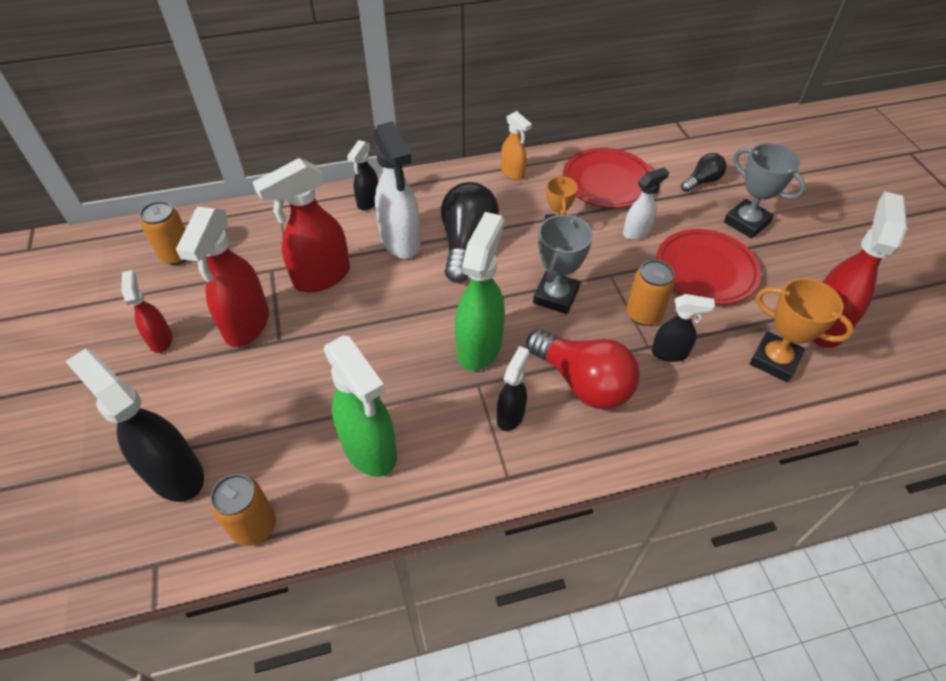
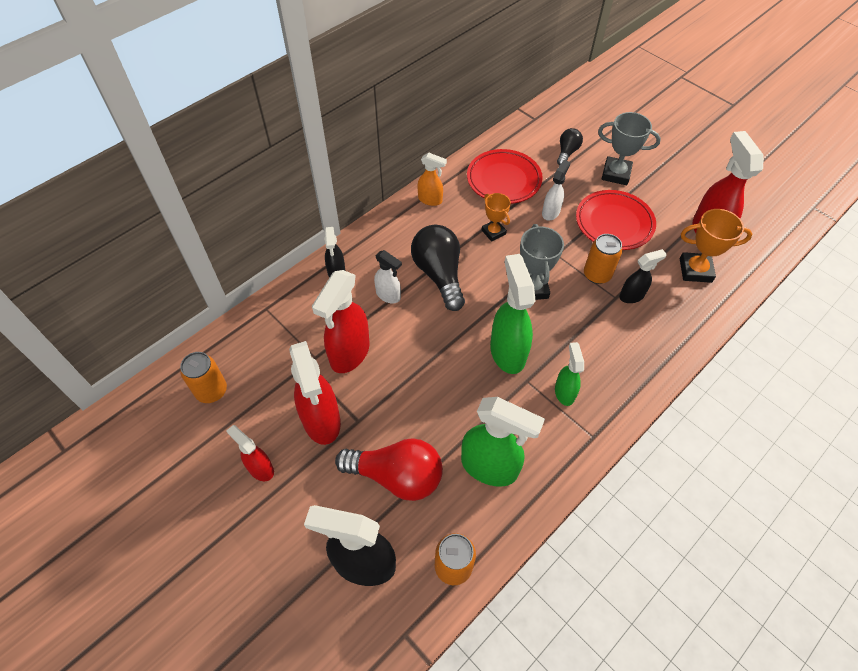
camera: 30 degrees left, 5 degrees up
white spray bottle [374,121,421,258] -> white spray bottle [374,250,402,303], size x0.56
black spray bottle [497,346,530,431] -> green spray bottle [555,342,584,406]
red light bulb [526,329,640,410] -> red light bulb moved to [335,438,443,501]

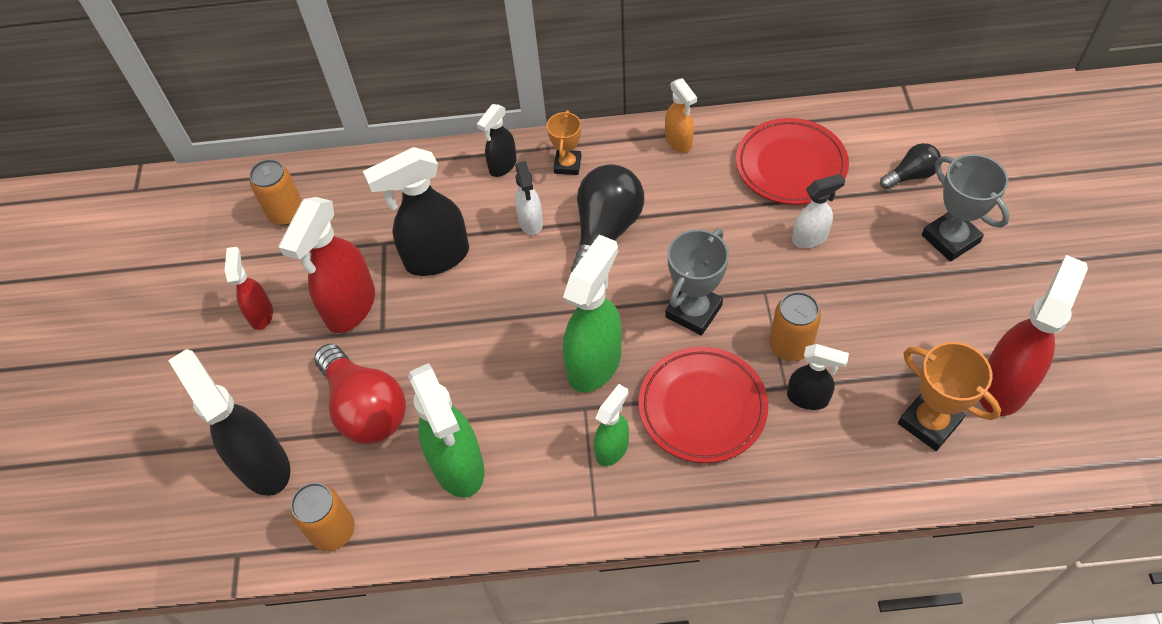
camera: 45 degrees right, 0 degrees up
red spray bottle [312,270,370,373] -> black spray bottle [363,147,469,276]
orange trophy [482,193,511,242] -> orange trophy moved to [547,110,581,175]
red plate [576,190,656,250] -> red plate moved to [639,347,768,463]

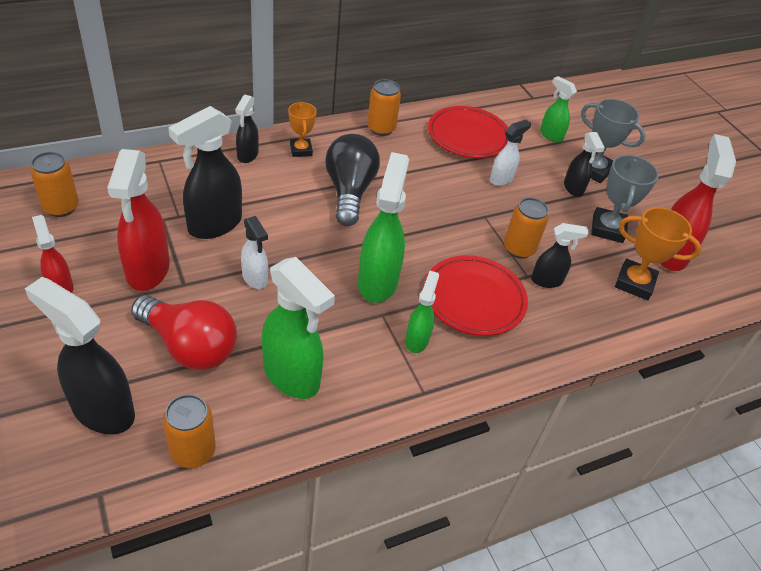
camera: 30 degrees left, 10 degrees down
white spray bottle [515,161,543,235] -> white spray bottle moved to [241,216,268,289]
orange spray bottle [665,78,697,153] -> orange can [367,79,401,136]
grey trophy [665,229,729,336] -> grey trophy moved to [591,155,659,243]
black light bulb [880,143,941,189] -> green spray bottle [540,76,577,142]
none -> black spray bottle [564,132,605,197]

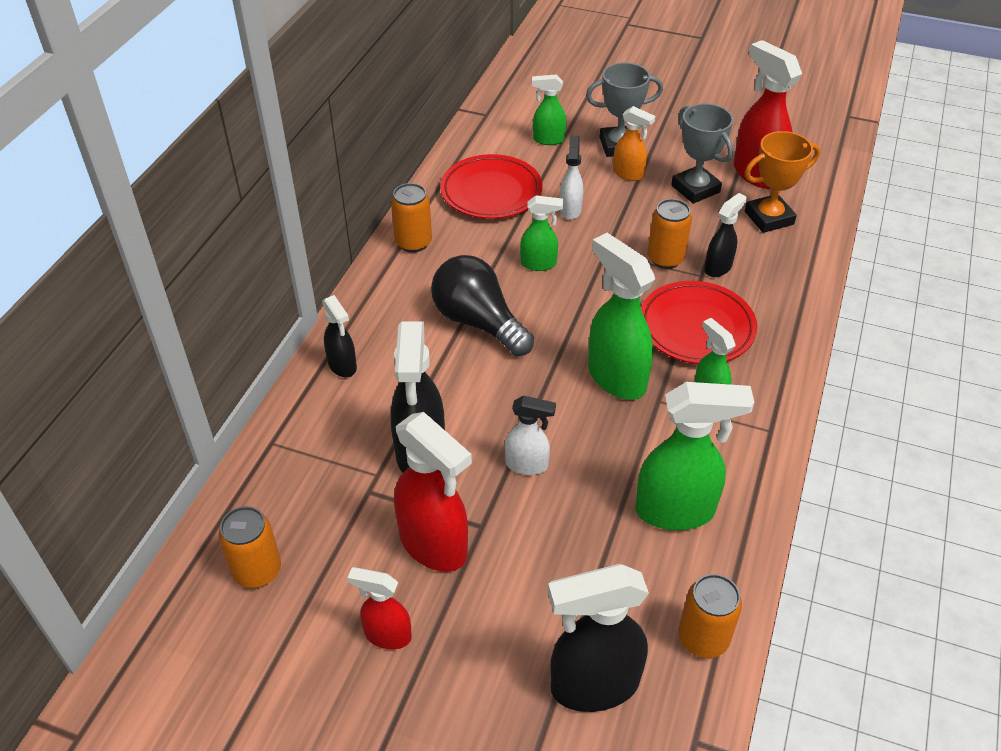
camera: 40 degrees left, 0 degrees up
red light bulb [131,295,237,370] -> none
orange trophy [288,102,317,157] -> none
black spray bottle [564,132,605,197] -> orange spray bottle [613,106,655,181]
none -> green spray bottle [520,195,563,271]

